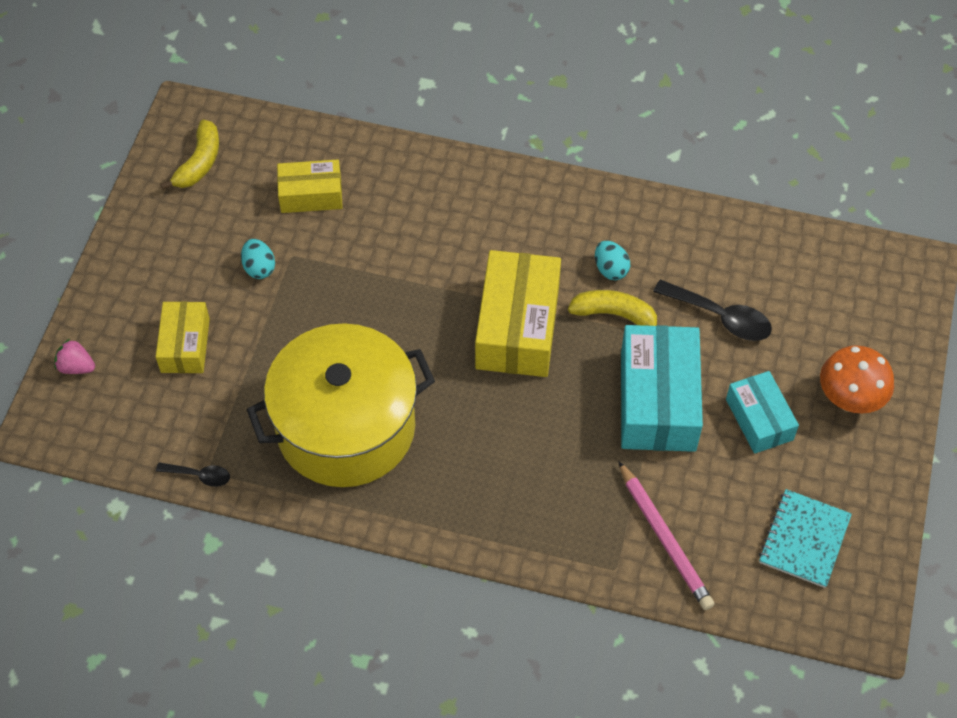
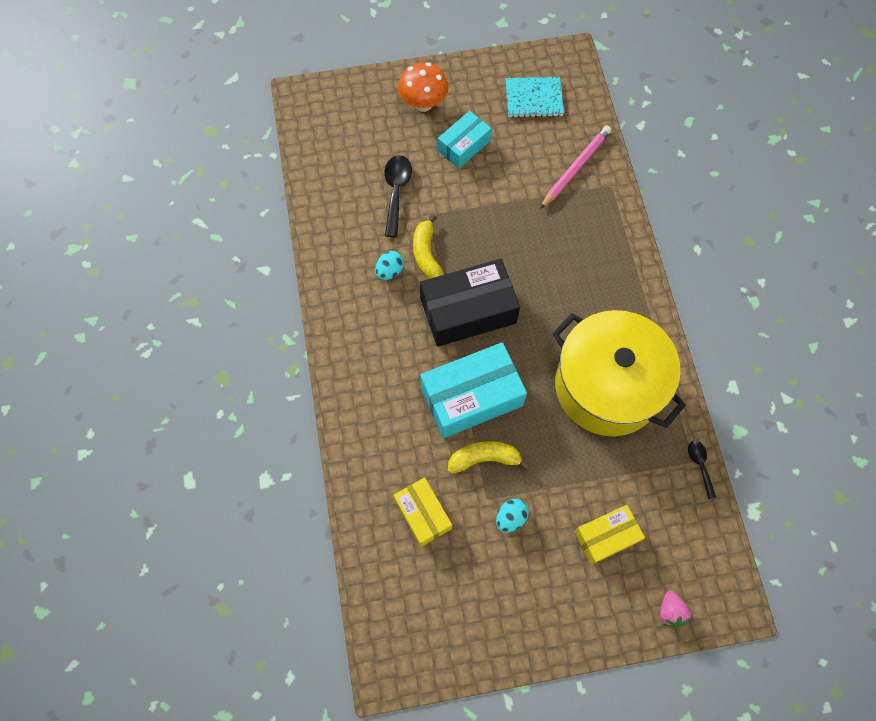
camera: 115 degrees left, 10 degrees up
yellow banana [160,119,219,190] -> yellow banana moved to [448,441,530,474]
yellow box [475,250,561,377] -> black box [420,259,520,347]
turquoise box [621,325,703,452] -> turquoise box moved to [420,342,527,438]

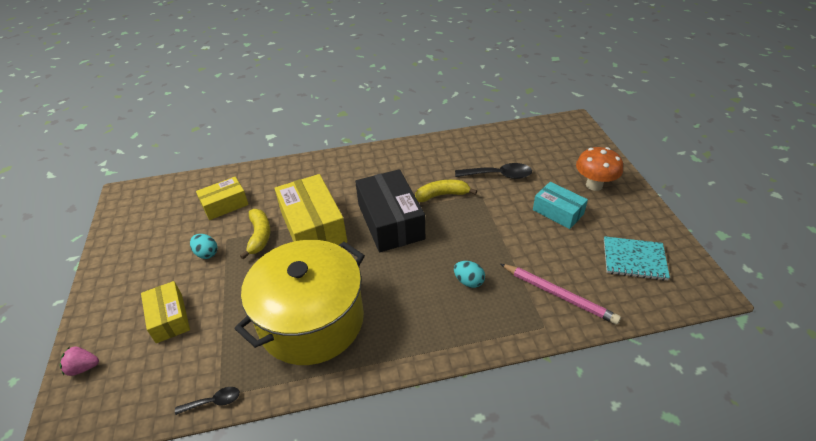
camera: 90 degrees right, 25 degrees down
turquoise egg [375,251,404,280] -> turquoise egg moved to [454,261,485,288]
turquoise box [420,342,527,438] -> yellow box [275,174,347,245]
turquoise notebook [506,77,564,118] -> turquoise notebook turned 75 degrees counterclockwise [604,236,670,281]

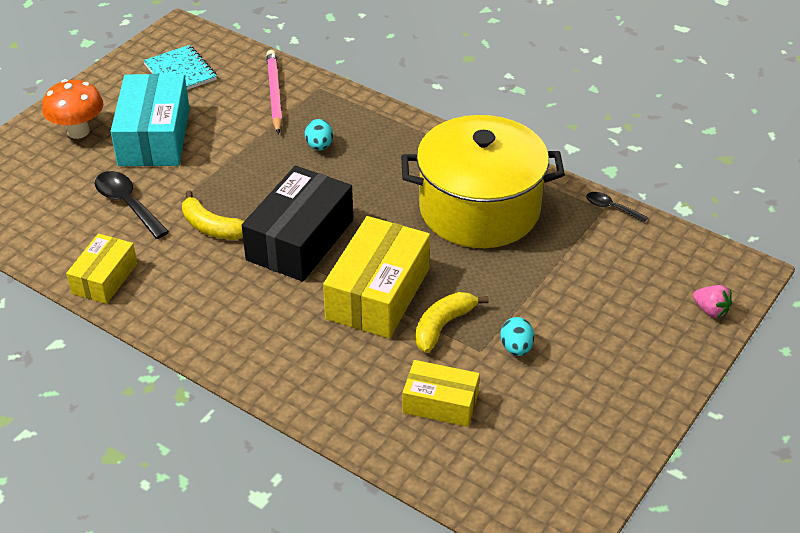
camera: 135 degrees left, 0 degrees up
yellow box [141,281,190,343] -> yellow box moved to [66,233,137,304]
turquoise box [533,182,588,229] -> turquoise box [111,74,190,166], size x1.69

